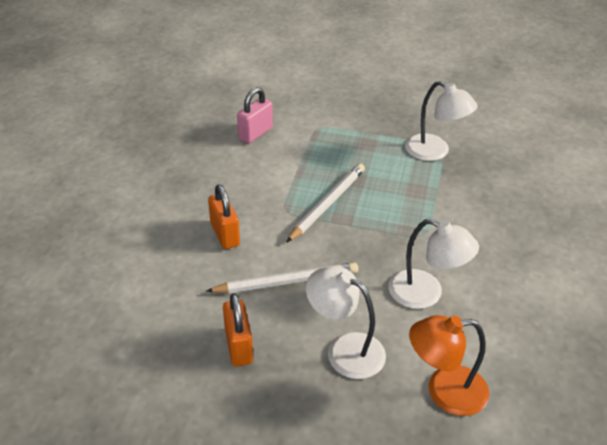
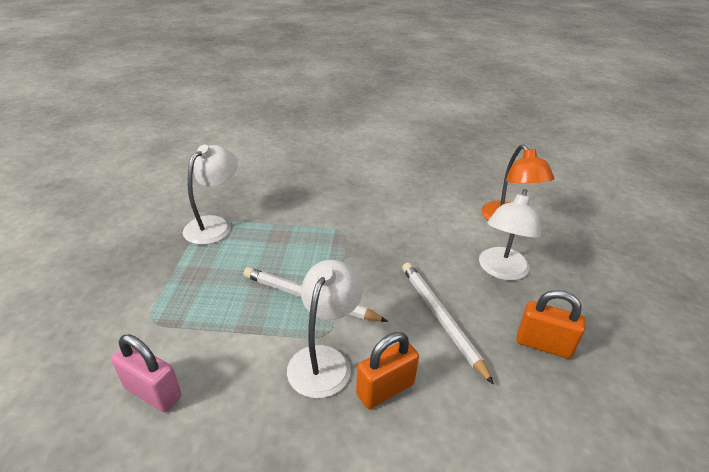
camera: 100 degrees left, 5 degrees down
orange padlock [223,293,253,367] -> orange padlock turned 45 degrees clockwise [516,290,585,359]
white lamp [388,219,479,309] -> white lamp moved to [287,260,363,398]

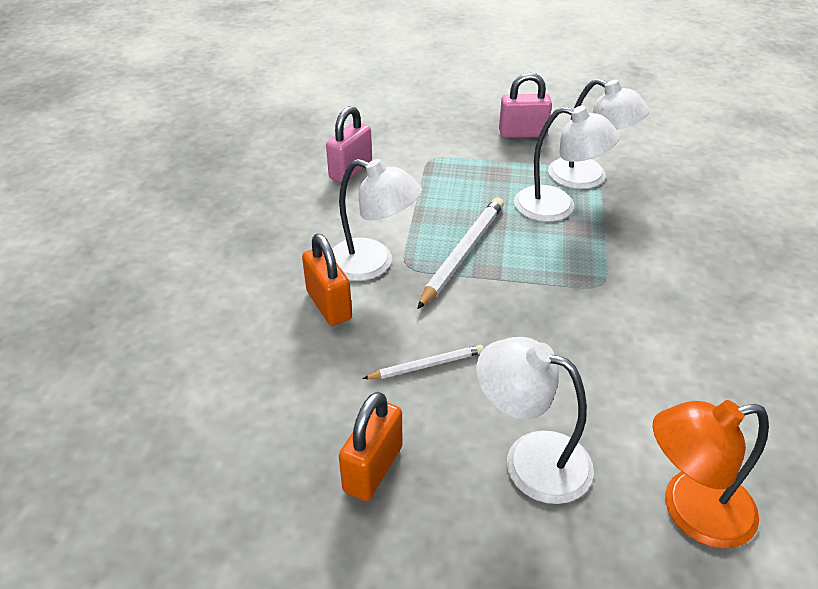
camera: 95 degrees right, 5 degrees up
white pencil [402,262,494,385] -> white pencil [363,345,484,379], size x0.58
none -> pink padlock [499,73,552,138]
none -> white lamp [514,106,620,222]

